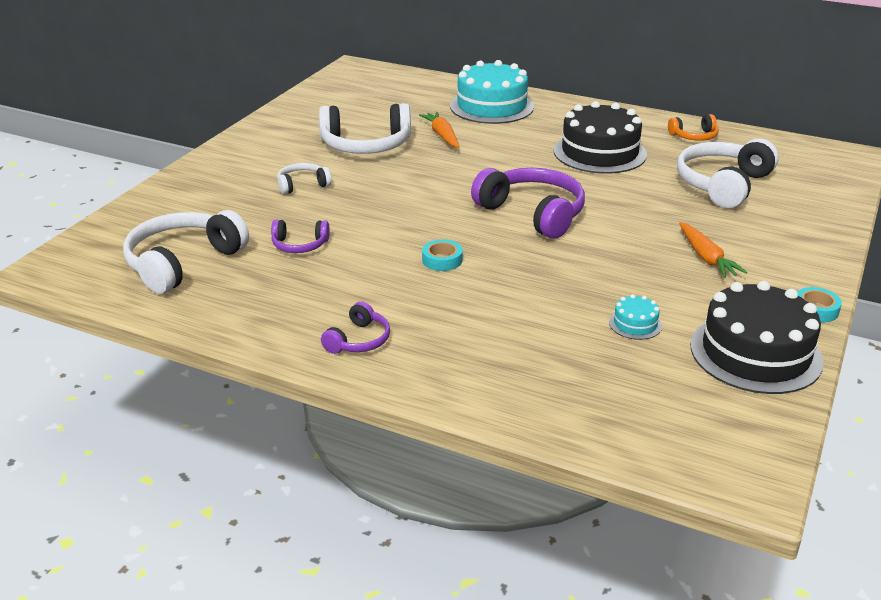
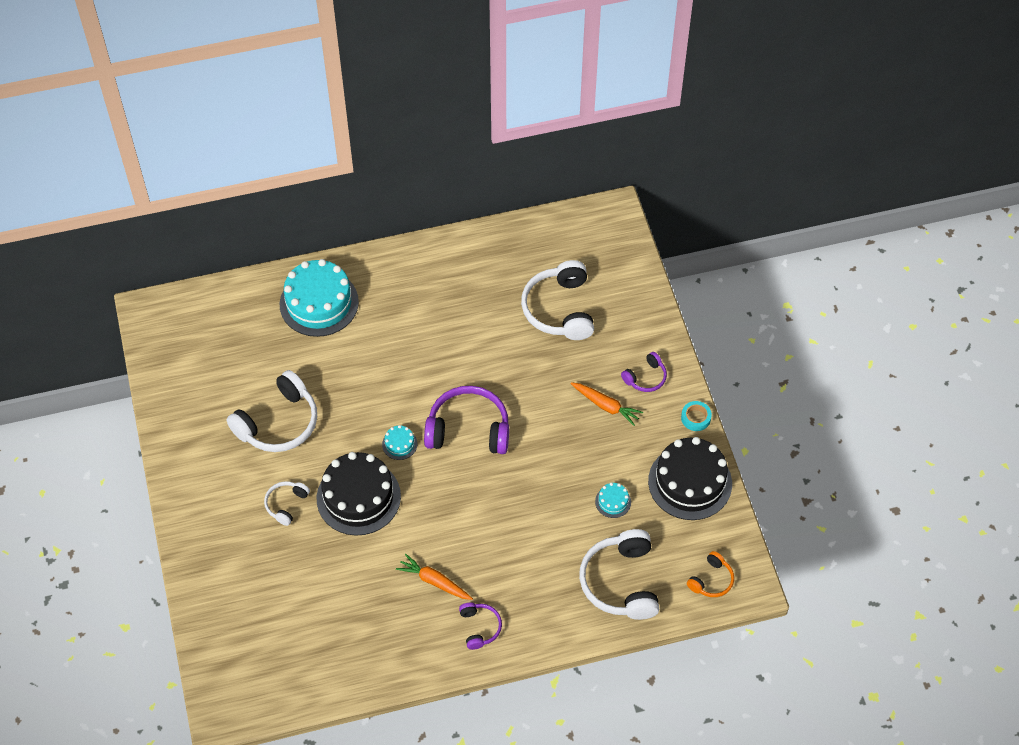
camera: 40 degrees left, 25 degrees up
white headphones [123,210,249,294] -> white headphones moved to [579,529,659,620]
purple headphones [271,220,330,253] -> purple headphones moved to [621,352,667,392]
orange carrot [419,112,459,148] -> orange carrot moved to [396,554,473,600]
turquoise tape [422,240,463,271] -> none
black cake [554,101,647,174] -> black cake moved to [317,452,401,536]
orange headphones [668,114,719,141] -> orange headphones moved to [687,551,734,597]
none -> turquoise cake [382,425,418,460]

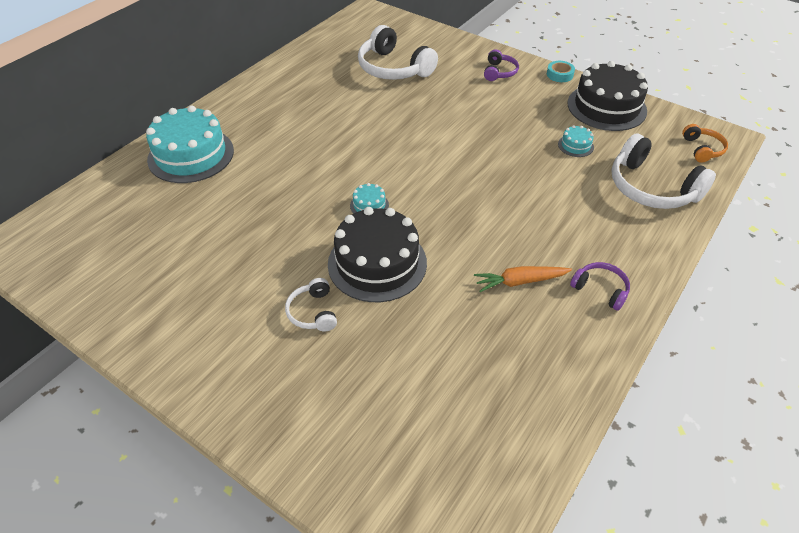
camera: 40 degrees left, 10 degrees down
white headphones [226,370,317,452] -> none
purple headphones [424,386,509,454] -> none
orange carrot [570,382,643,426] -> none

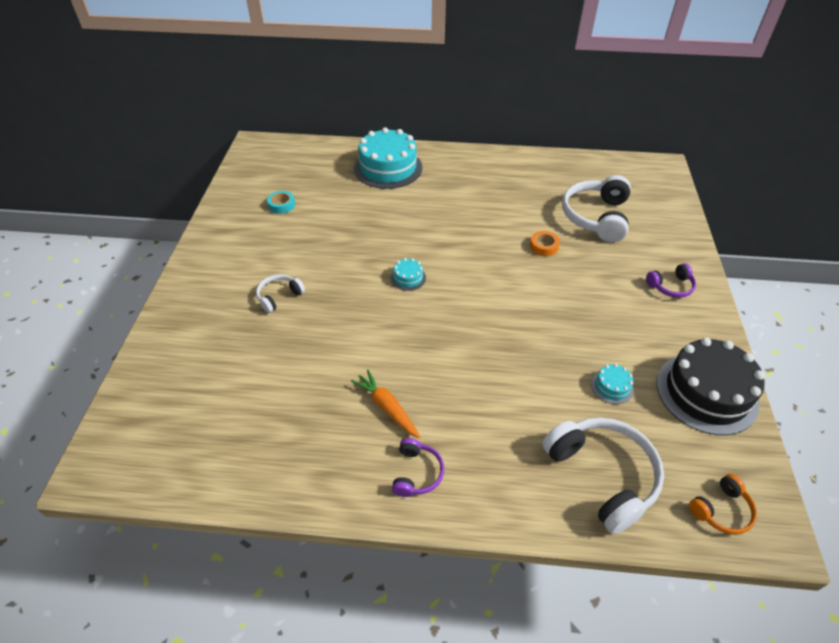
camera: 60 degrees right, 0 degrees up
black cake [328,207,427,302] -> none
turquoise tape [547,61,575,82] -> turquoise tape moved to [267,191,295,214]
white headphones [612,134,716,209] -> white headphones turned 135 degrees clockwise [542,418,664,534]
none -> orange tape [530,231,560,256]

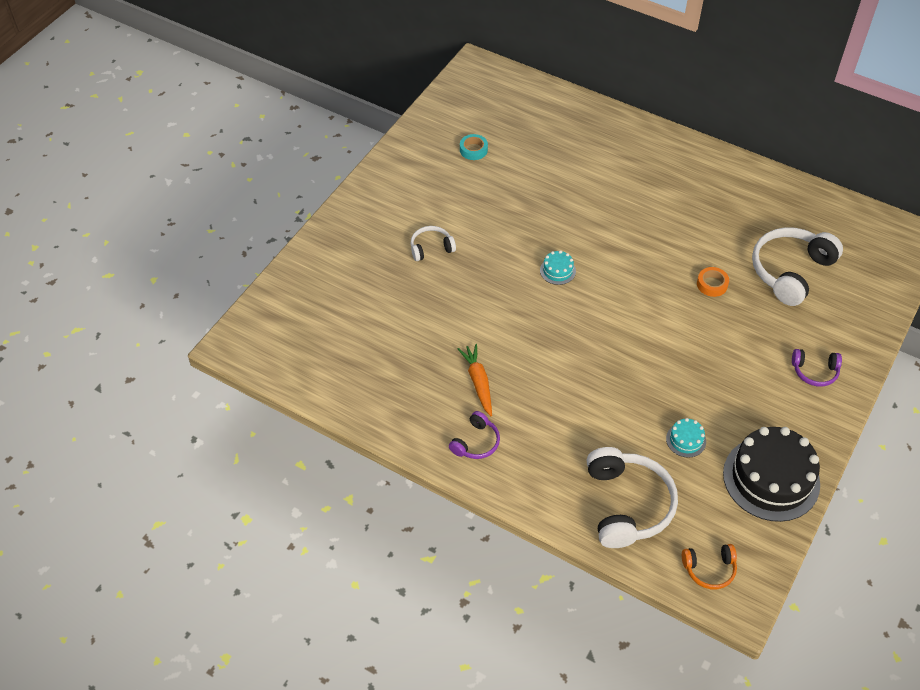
camera: 25 degrees right, 5 degrees up
turquoise cake [354,127,422,189] -> none

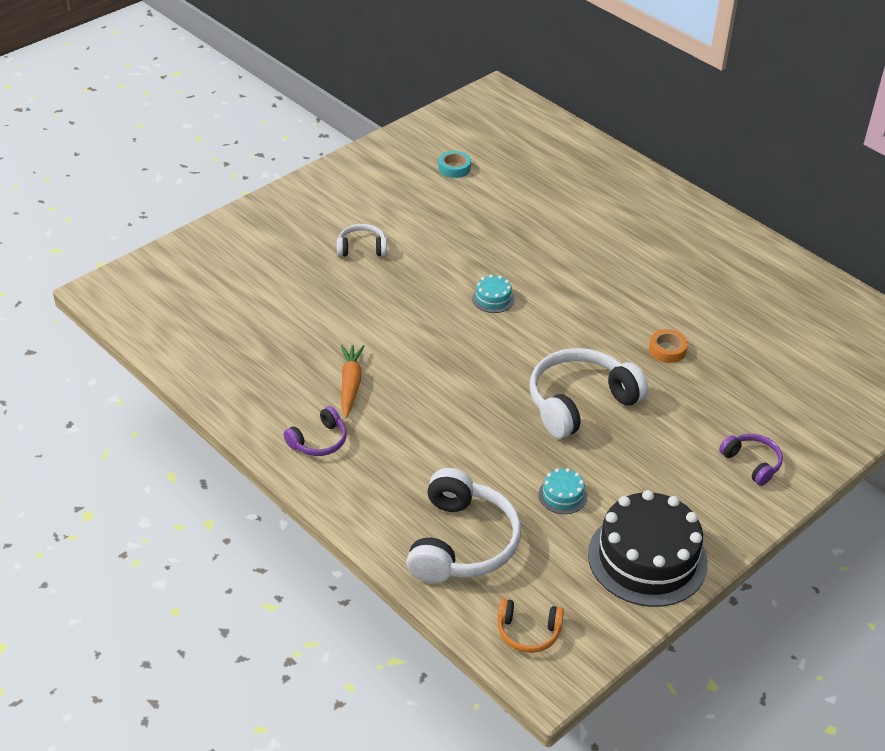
camera: 15 degrees right, 10 degrees down
white headphones [752,227,843,306] -> white headphones moved to [530,348,648,439]
purple headphones [792,349,842,387] -> purple headphones turned 150 degrees counterclockwise [719,434,783,486]

